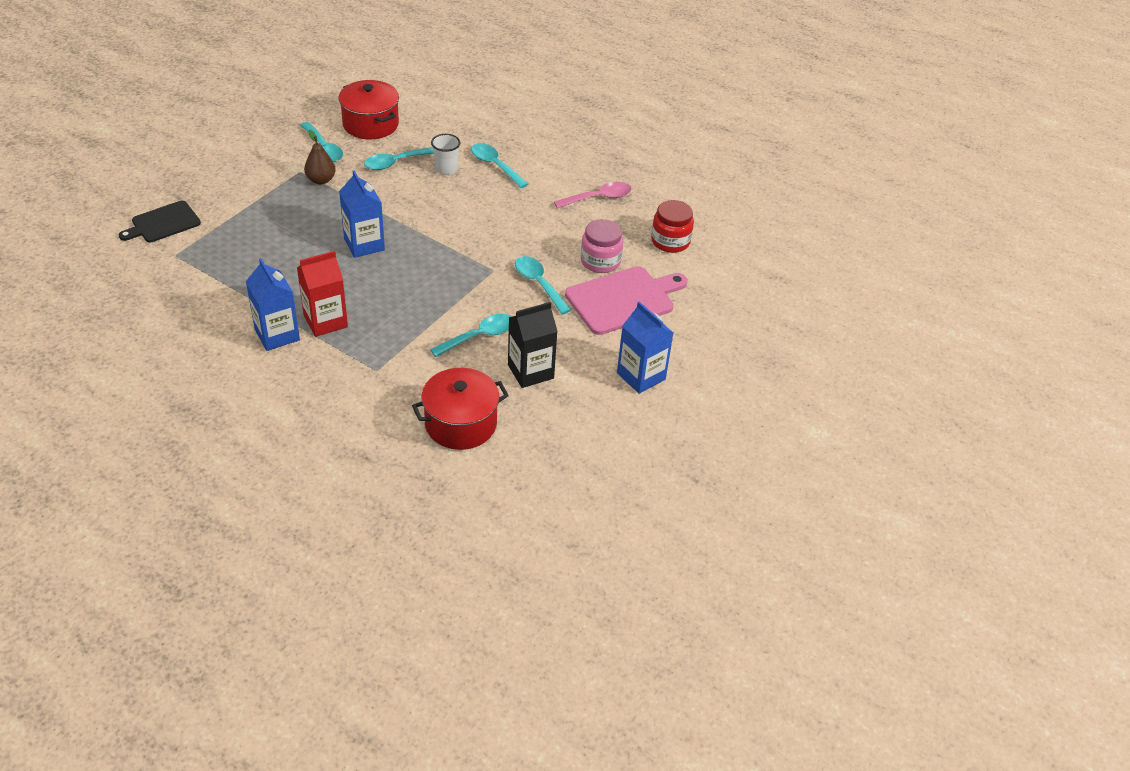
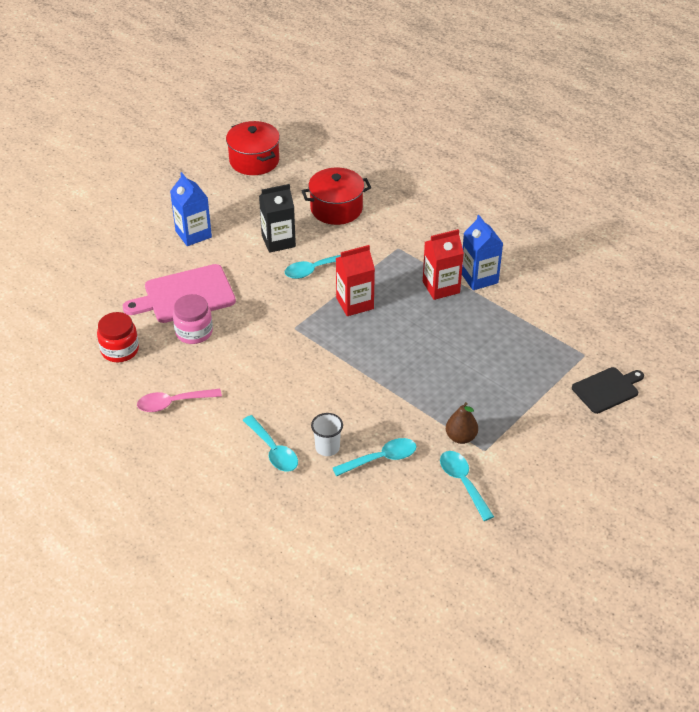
camera: 170 degrees left, 0 degrees up
red pot [338,80,399,140] -> red pot moved to [226,121,280,175]
blue carton [339,170,385,258] -> none
turquoise spoon [515,256,571,314] -> none
none -> red carton [336,245,375,316]

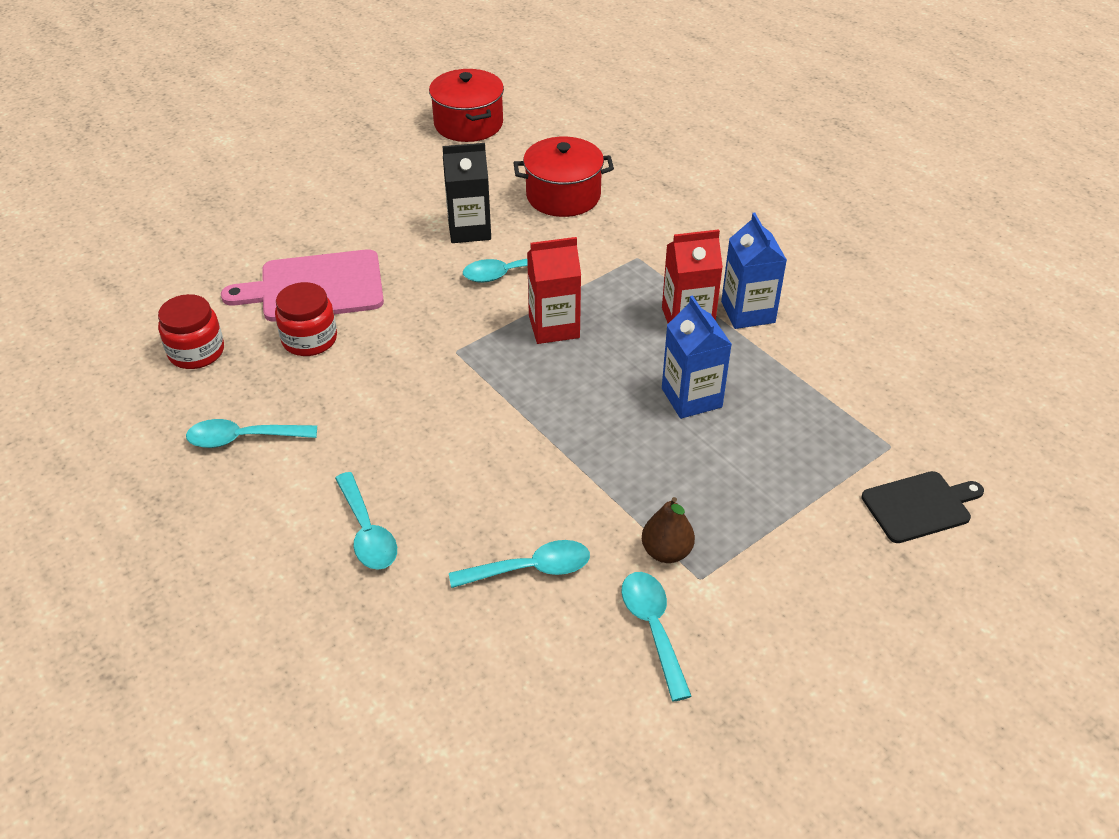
camera: 10 degrees right, 0 degrees up
pink spoon [137,389,222,412] -> turquoise spoon [186,419,317,448]
blue carton [170,172,212,246] -> blue carton moved to [662,296,732,419]
pink jar [173,294,213,344] -> red jar [275,282,337,356]
white cup [311,413,343,456] -> none

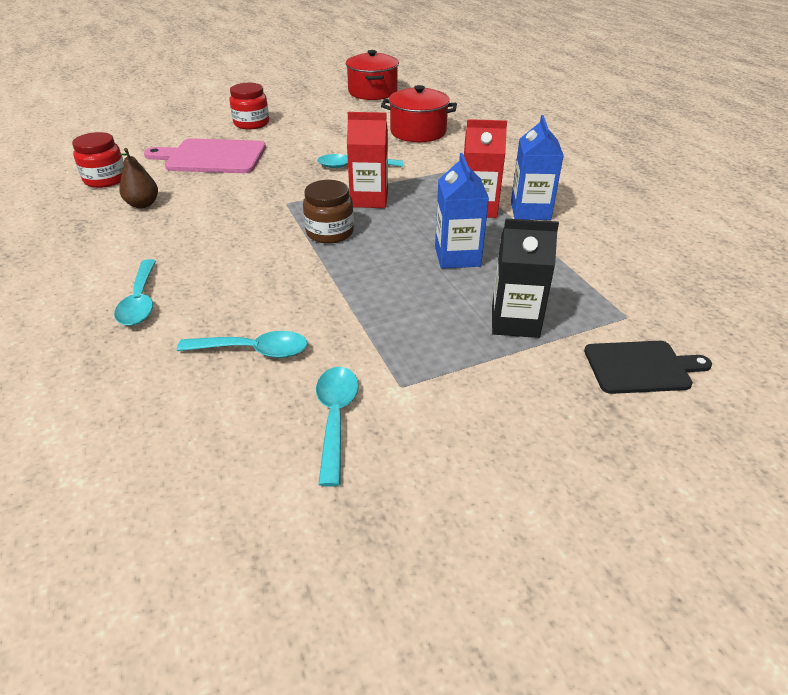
camera: 15 degrees right, 5 degrees down
turquoise spoon [186,419,317,448] -> none
red jar [275,282,337,356] -> red jar moved to [229,83,269,130]
black carton [442,143,491,243] -> black carton moved to [492,218,559,338]
brown pear [642,497,695,563] -> brown pear moved to [119,148,158,208]
none -> brown jar [303,180,354,244]

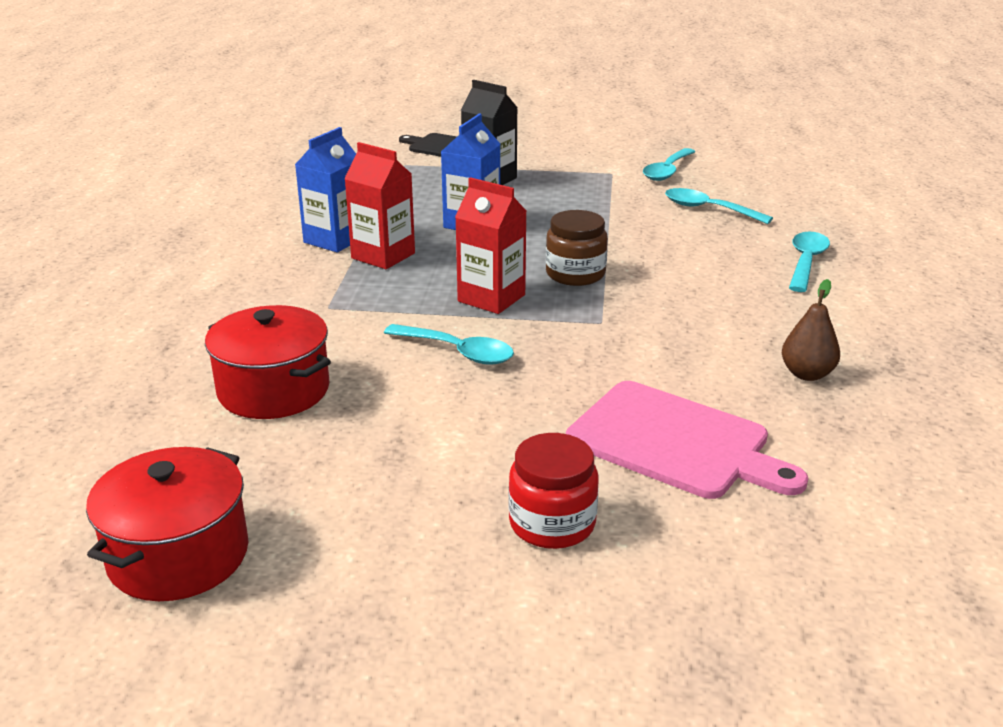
camera: 150 degrees left, 10 degrees down
red jar [72,132,124,188] -> none

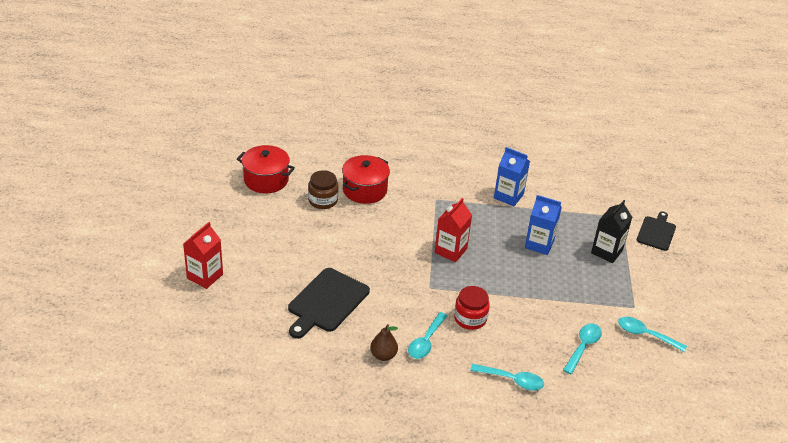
camera: 85 degrees right, 10 degrees up
red carton [344,142,415,269] -> red carton moved to [183,222,223,289]
turquoise spoon [384,324,514,365] -> turquoise spoon moved to [408,312,448,359]
red jar [508,433,599,549] -> red jar moved to [454,286,490,330]
brown jar [546,210,608,286] -> brown jar moved to [308,170,338,209]
pink cutting board [566,381,808,499] -> black cutting board [288,268,370,339]

